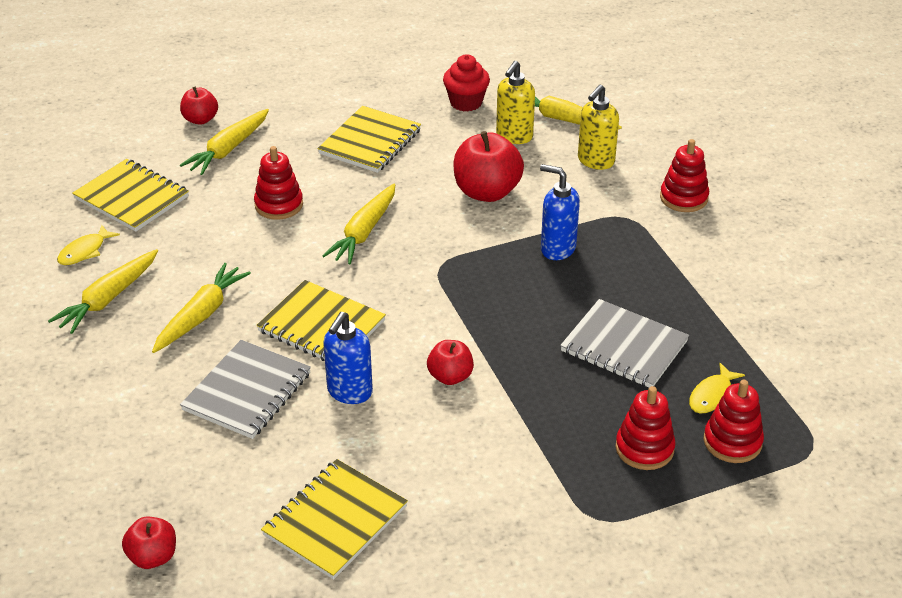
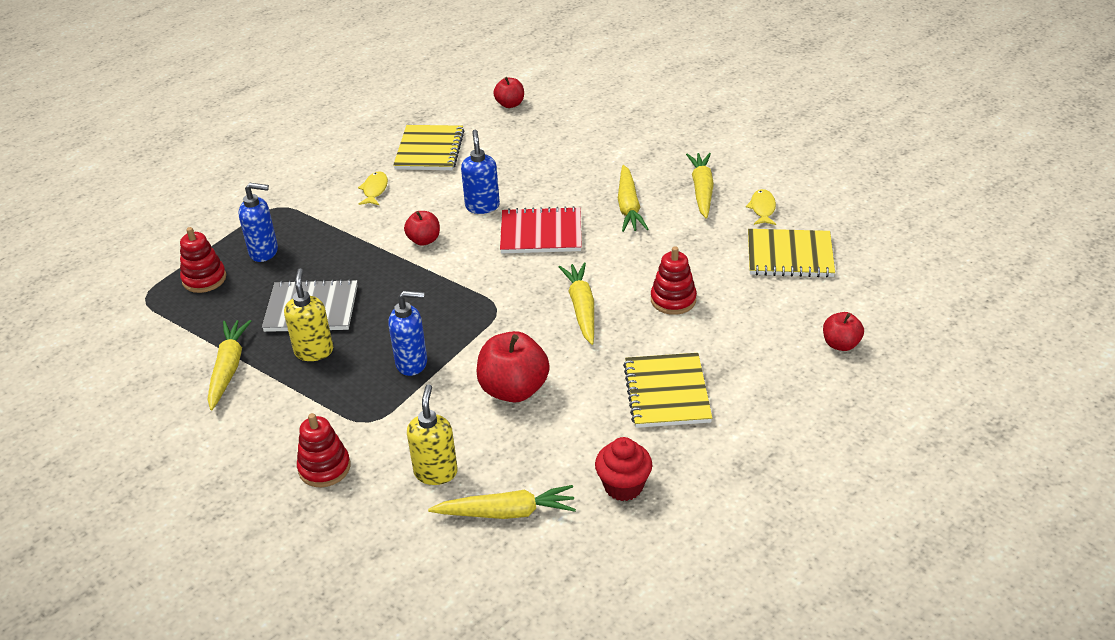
camera: 150 degrees right, 0 degrees up
yellow carrot [180,109,269,175] -> yellow carrot moved to [207,320,251,411]
grey notebook [180,340,311,439] -> none
yellow notebook [257,280,386,361] -> red notebook [500,206,582,253]
yellow soap dispenser [496,61,535,144] -> yellow soap dispenser moved to [284,269,333,361]
red stacking toy [615,386,676,470] -> blue soap dispenser [239,183,278,262]
yellow fish [689,363,745,414] -> yellow fish moved to [358,171,388,205]

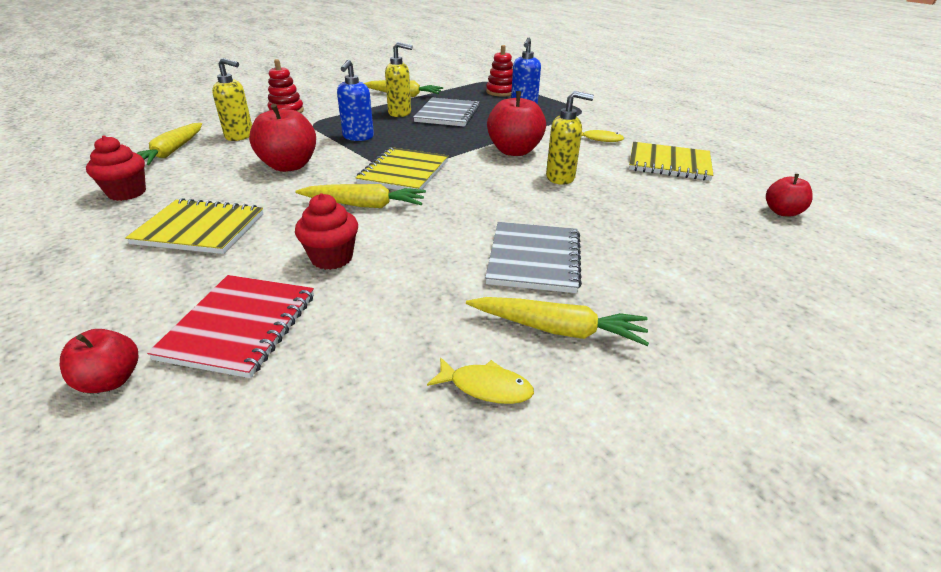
camera: 100 degrees right, 5 degrees down
red apple [404,211,440,246] -> red apple [487,91,546,156], size x1.75
blue soap dispenser [461,130,500,214] -> yellow soap dispenser [546,91,594,185]
red notebook [500,206,582,253] -> red notebook moved to [147,275,314,378]
yellow carrot [618,165,648,232] -> grey notebook [485,222,582,293]
red stacking toy [651,246,697,315] -> red cupcake [295,193,358,270]
yellow notebook [748,229,835,278] -> yellow notebook moved to [355,147,448,190]

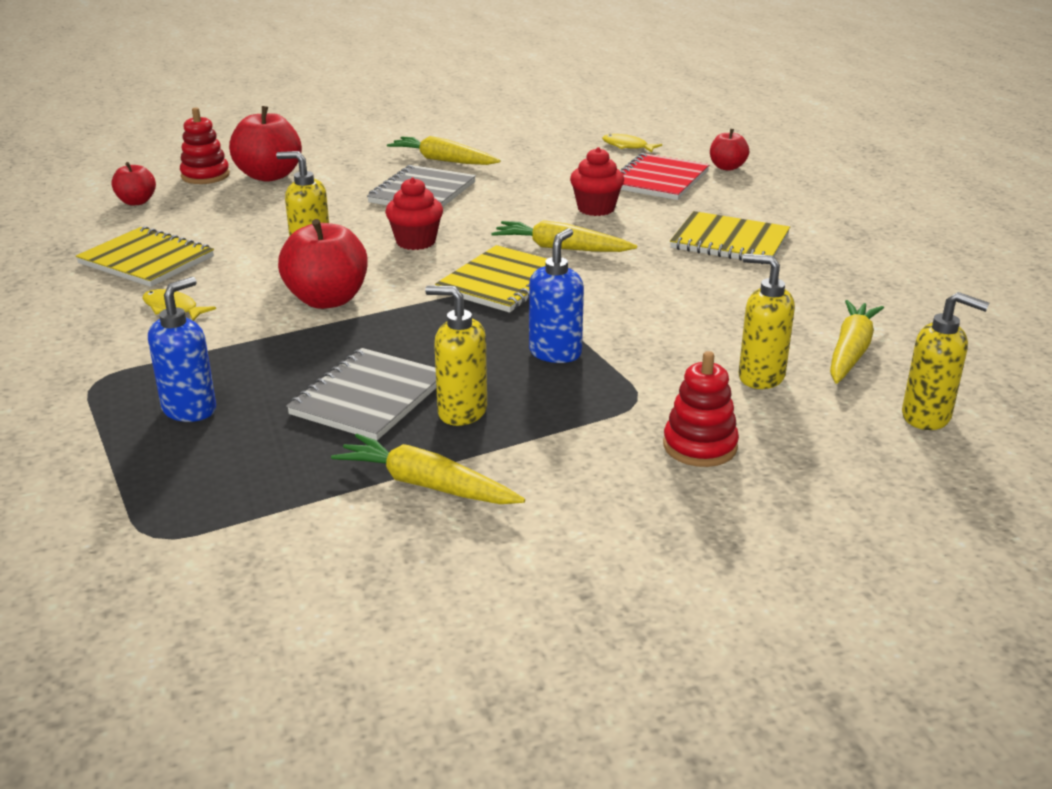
camera: 165 degrees left, 5 degrees down
red cupcake [86,135,146,201] -> red cupcake moved to [385,177,443,250]
red apple [249,104,316,172] -> red apple moved to [229,106,302,182]
yellow fish [427,357,534,404] -> yellow fish moved to [602,134,662,152]
red stacking toy [486,45,513,97] -> red stacking toy moved to [180,107,230,184]
none -> yellow soap dispenser [902,292,989,430]

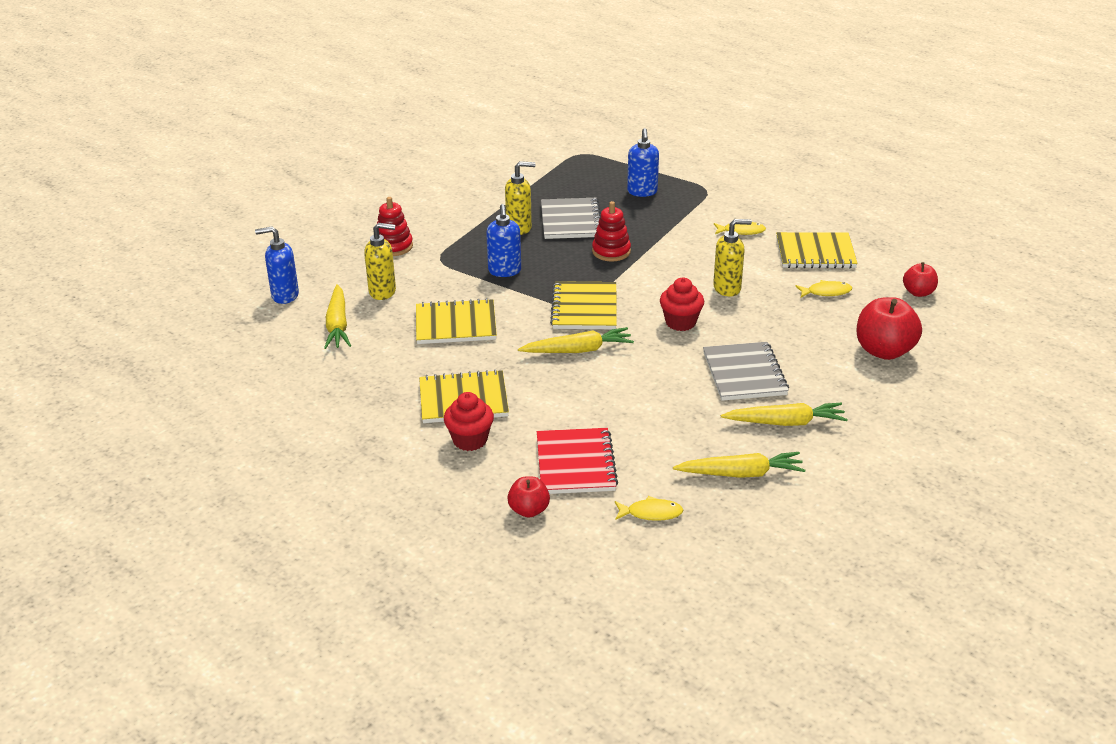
camera: 150 degrees right, 5 degrees up
red stacking toy [180,107,230,184] -> red stacking toy moved to [592,201,631,262]
red apple [278,219,367,309] -> none
yellow carrot [331,434,525,504] -> yellow carrot moved to [673,452,805,478]
red cupcake [570,147,624,216] -> red cupcake moved to [444,392,494,451]
yellow soap dispenser [902,292,989,430] -> blue soap dispenser [255,227,299,304]
none -> yellow notebook [416,298,497,344]
none -> yellow fish [795,280,852,297]

